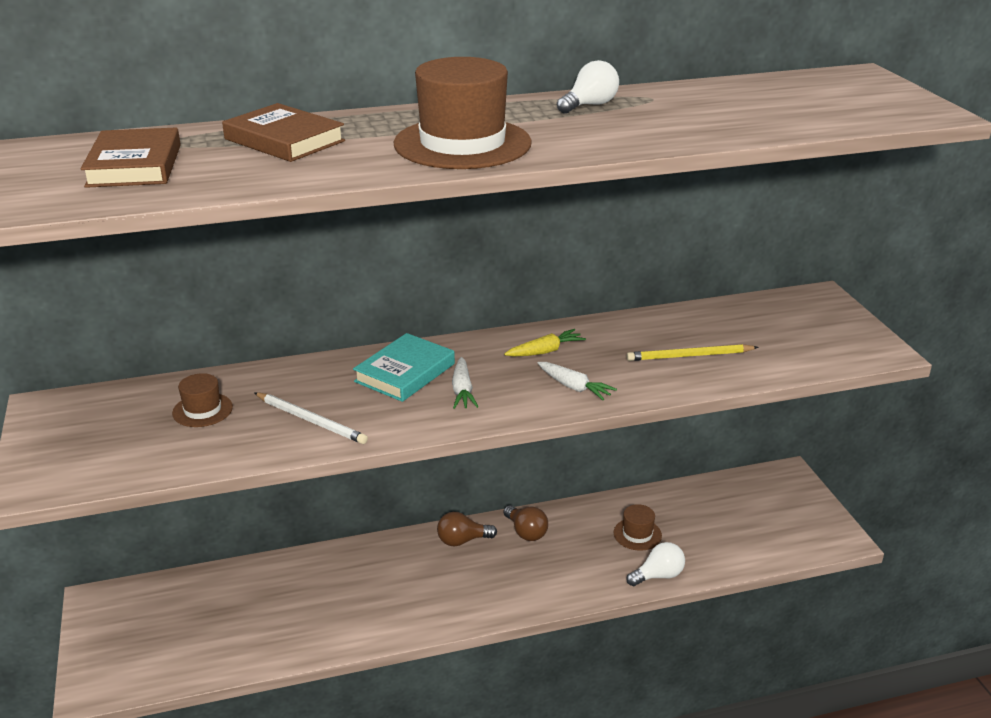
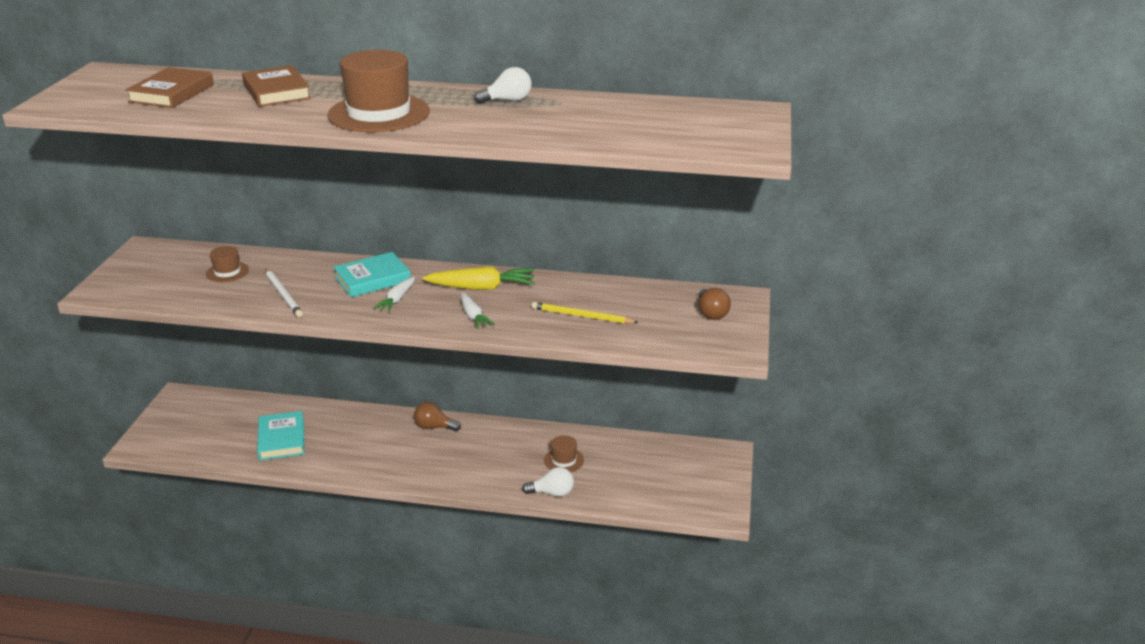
camera: 25 degrees right, 0 degrees up
brown light bulb [503,505,548,541] -> brown light bulb moved to [699,288,731,320]
yellow carrot [504,329,586,357] -> yellow carrot [422,266,535,290], size x1.63
none -> turquoise book [257,411,305,460]

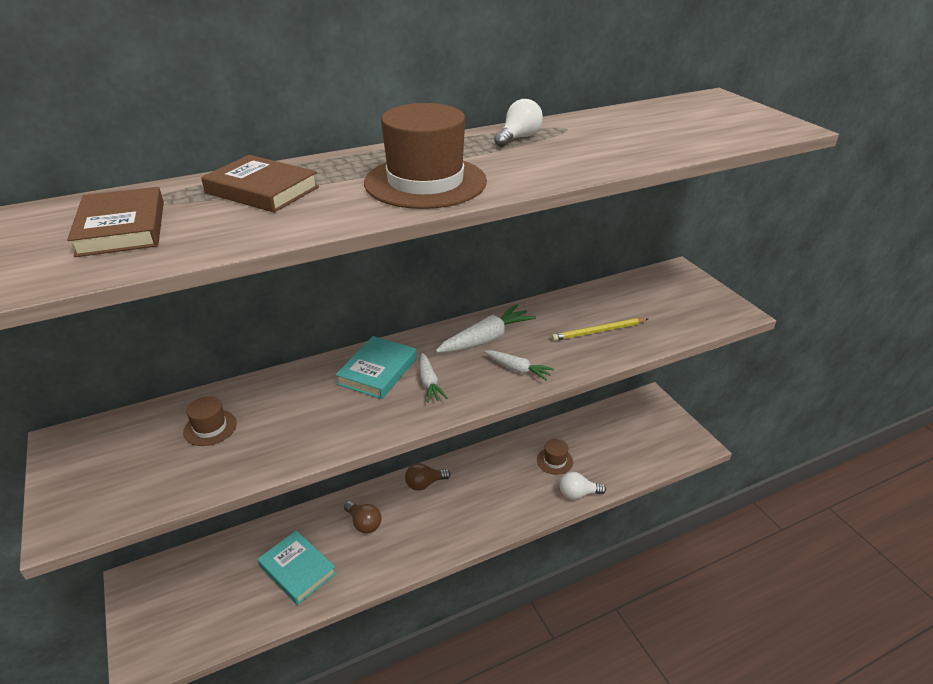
camera: 35 degrees left, 5 degrees up
white pencil [265,268,303,317] -> none
yellow carrot [422,266,535,290] -> white carrot [436,304,536,353]
white light bulb [522,467,574,497] -> white light bulb turned 150 degrees counterclockwise [560,472,606,500]
brown light bulb [699,288,731,320] -> brown light bulb moved to [344,501,381,533]

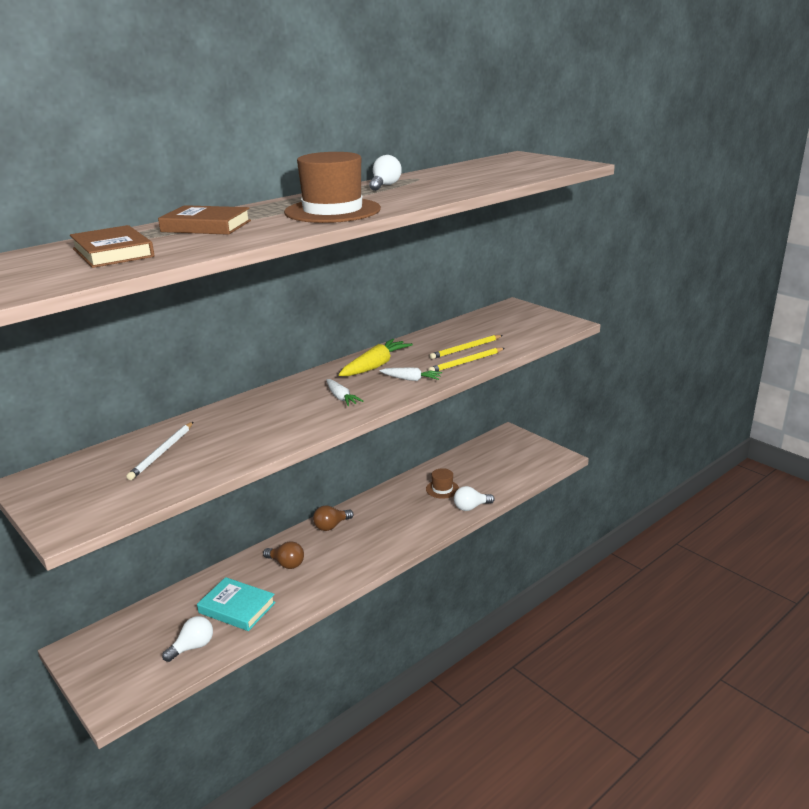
camera: 15 degrees left, 10 degrees down
brown hat [183,396,237,446] -> white pencil [126,422,193,480]
turquoise book [335,336,417,399] -> none
white carrot [436,304,536,353] -> yellow carrot [339,339,413,376]
none -> white light bulb [162,616,213,662]
none -> yellow pencil [428,348,505,371]

